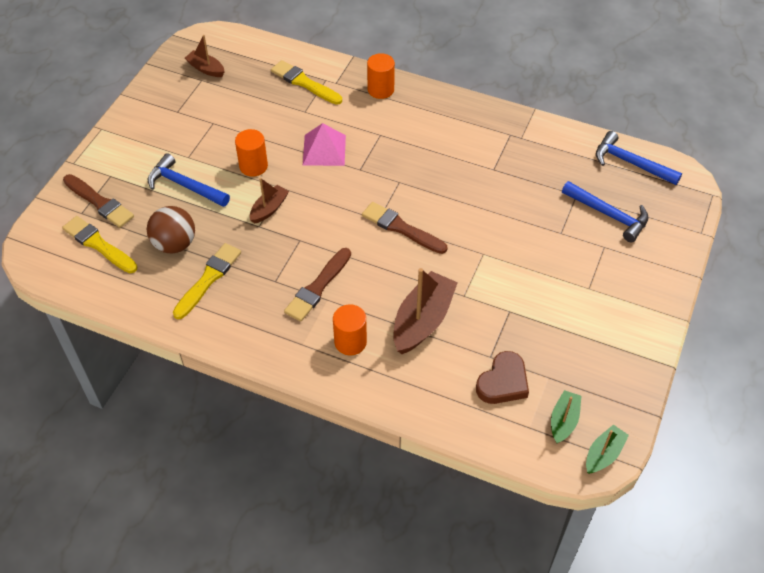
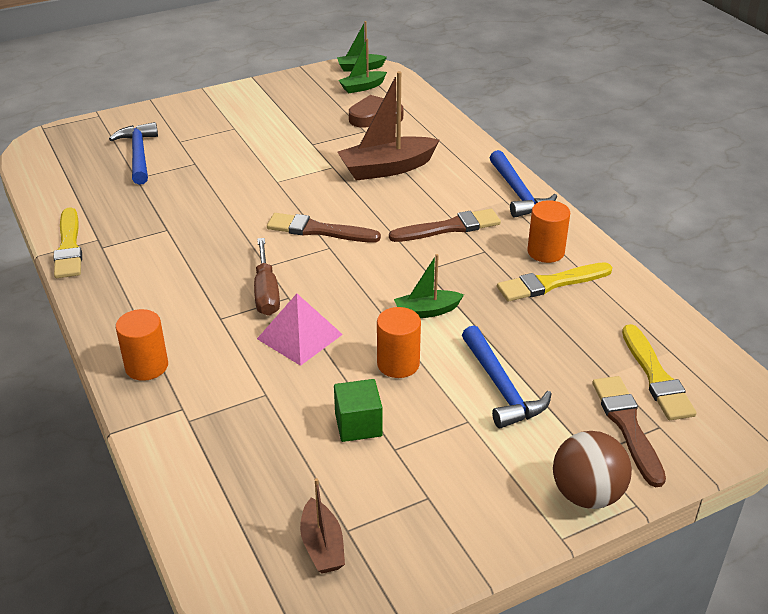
camera: 140 degrees left, 15 degrees down
brown ball [147,206,195,253] -> brown ball moved to [553,431,632,509]
brown boat [250,178,289,224] -> green boat [394,254,464,318]
yellow brush [271,60,342,105] -> yellow brush moved to [53,207,82,278]
orange cylinder [333,304,367,355] -> orange cylinder moved to [527,200,570,263]
brown brush [362,202,447,254] -> brown brush turned 120 degrees clockwise [267,213,381,242]
blue hammer [596,131,682,185] -> blue hammer moved to [490,150,557,218]
none -> brown screwdriver [254,238,280,316]
none -> green cube [334,379,382,442]

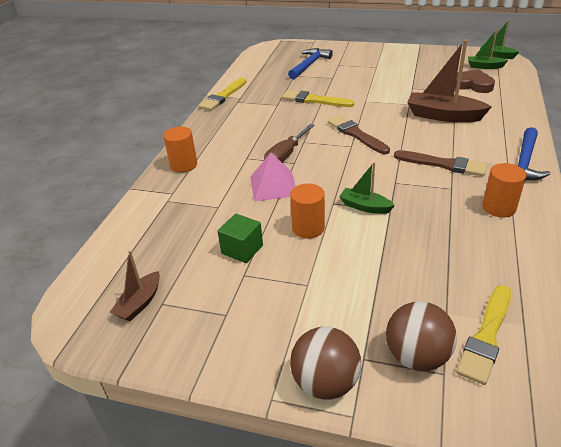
camera: 45 degrees right, 0 degrees up
blue hammer [462,325,552,428] -> none
yellow brush [497,262,612,301] -> yellow brush moved to [282,90,354,107]
brown brush [592,376,666,487] -> brown ball [386,301,457,371]

